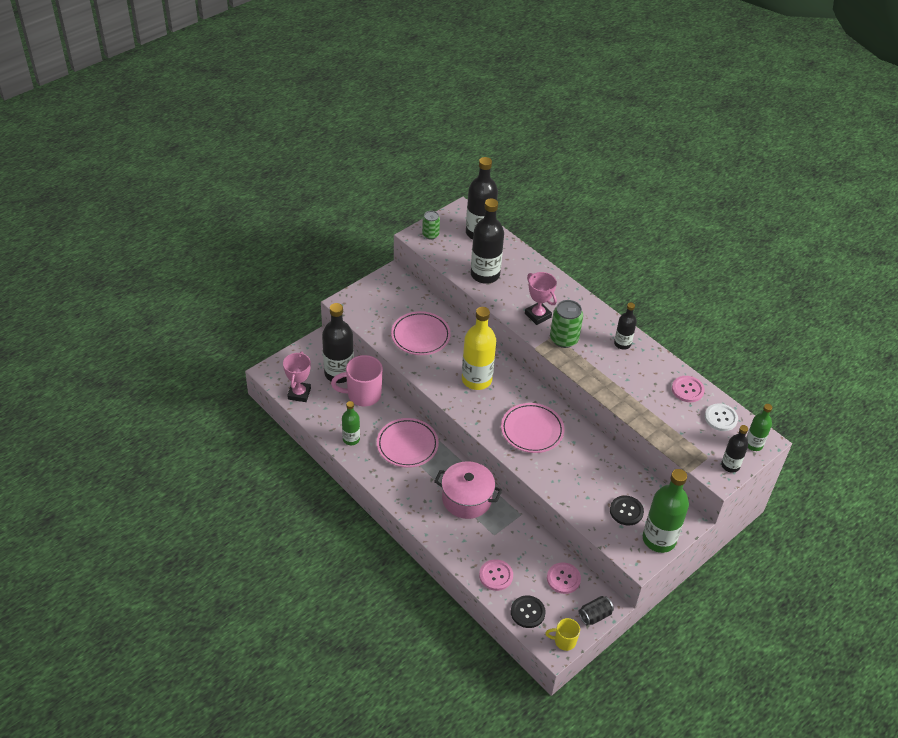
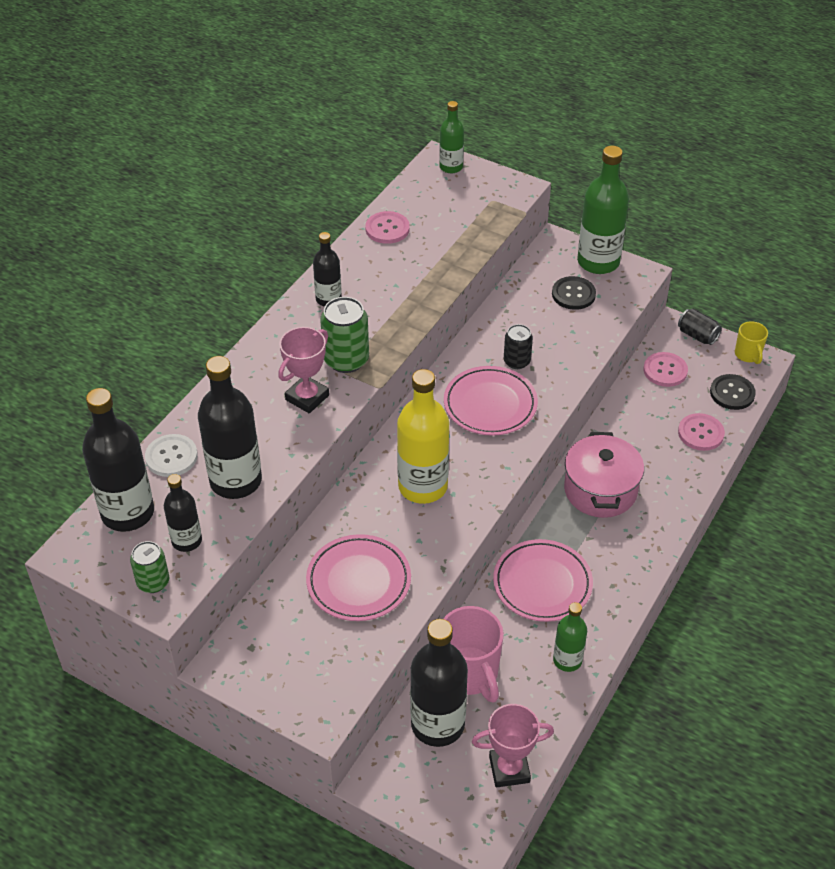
camera: 105 degrees left, 0 degrees up
white button [705,403,738,431] -> white button moved to [145,434,198,477]
black bottle [721,425,748,473] -> black bottle moved to [164,474,202,552]
none -> black can [504,324,533,369]

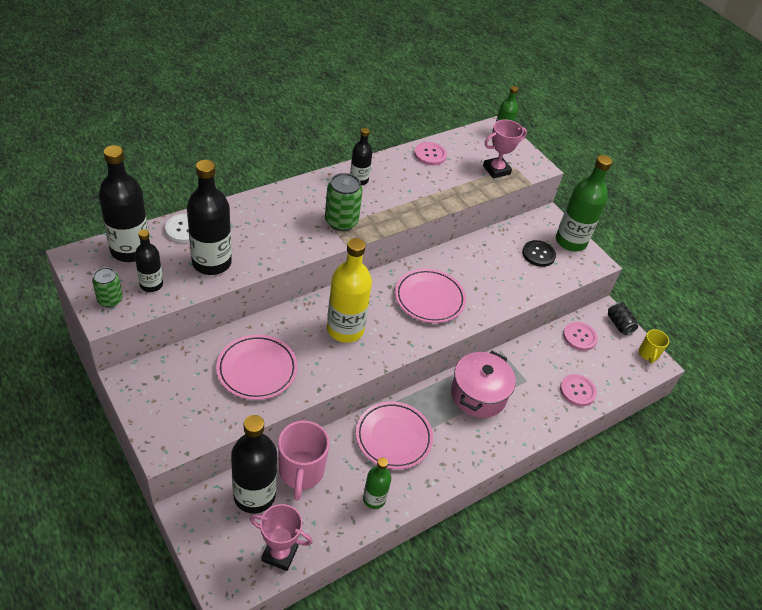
camera: 20 degrees right, 0 degrees up
pink trophy [278,327,329,413] -> pink trophy moved to [483,119,527,178]
black can [504,324,533,369] -> none
black button [710,374,756,410] -> none

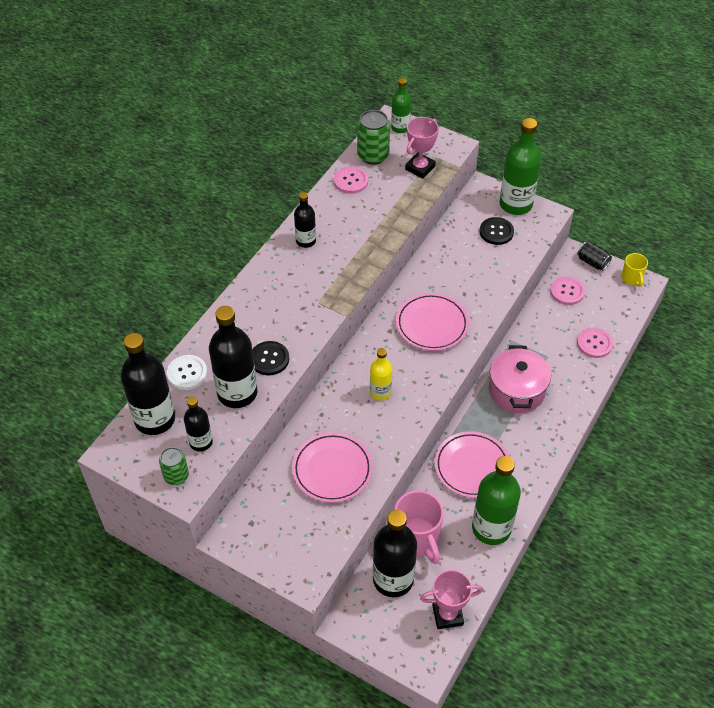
camera: 20 degrees left, 5 degrees up
green can [325,173,363,231] -> green can moved to [357,110,390,165]
yellow bottle [327,238,372,343] -> yellow bottle [370,348,392,400], size x0.56
green bottle [363,458,391,509] -> green bottle [472,456,521,545], size x1.78
none -> black button [252,341,289,375]

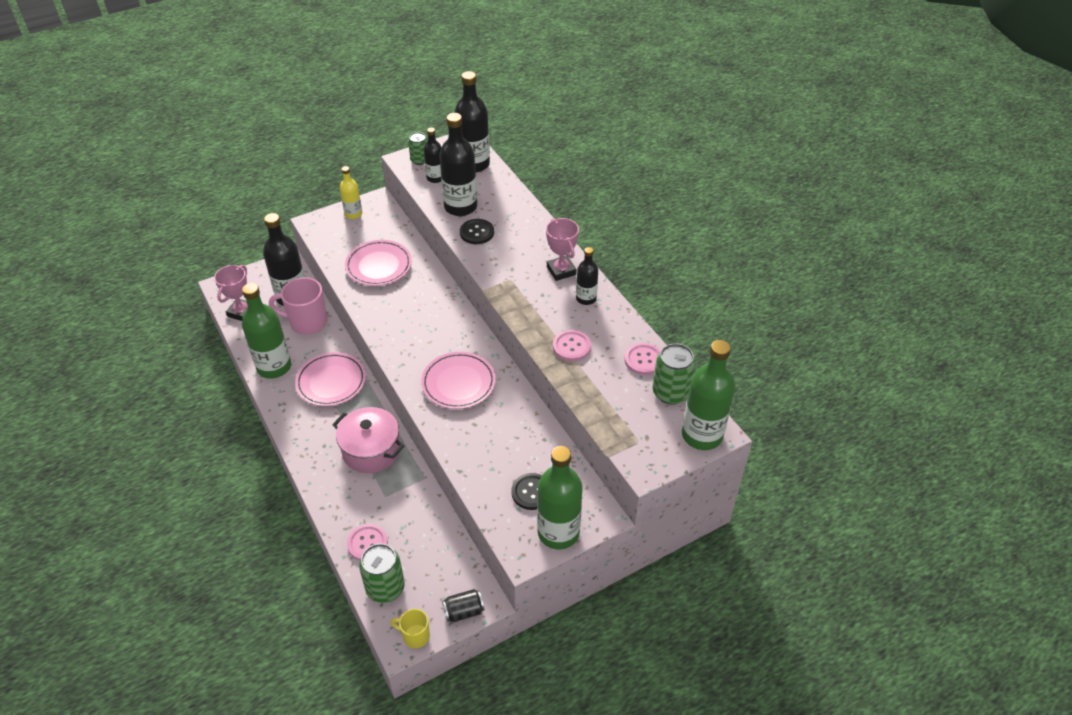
camera: 120 degrees right, 5 degrees down
white button [167,355,207,390] -> none
yellow bottle [370,348,392,400] -> yellow bottle moved to [340,166,362,219]
green bottle [391,78,411,133] -> green bottle [682,340,735,450], size x1.78
pink trophy [405,117,439,178] -> pink trophy moved to [546,218,579,281]
pink button [550,277,585,305] -> pink button moved to [553,330,591,361]
none -> green can [359,543,405,603]

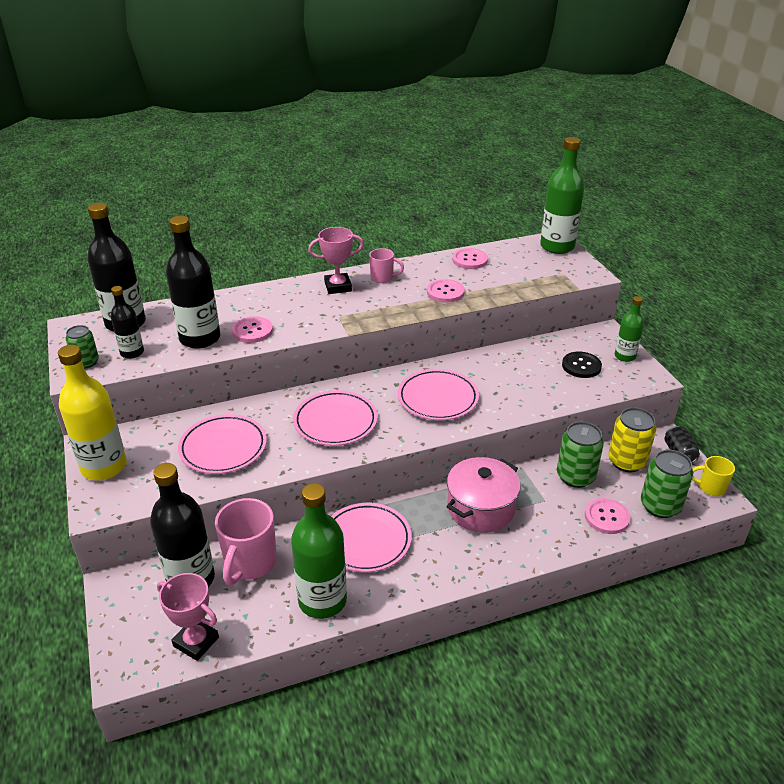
camera: 80 degrees left, 10 degrees down
yellow bottle [340,166,362,219] -> yellow bottle [58,345,127,480], size x1.78
yellow mug [390,609,430,648] -> yellow mug turned 75 degrees clockwise [692,456,735,496]
black button [460,219,494,244] -> pink button [232,316,273,343]
green bottle [537,446,583,549] -> green bottle [615,296,644,362], size x0.56
black bottle [576,247,598,305] -> pink mug [369,248,404,283]
green can [653,343,696,405] -> green can moved to [557,422,604,488]
none -> pink plate [293,390,378,446]
none -> yellow can [608,407,657,472]

